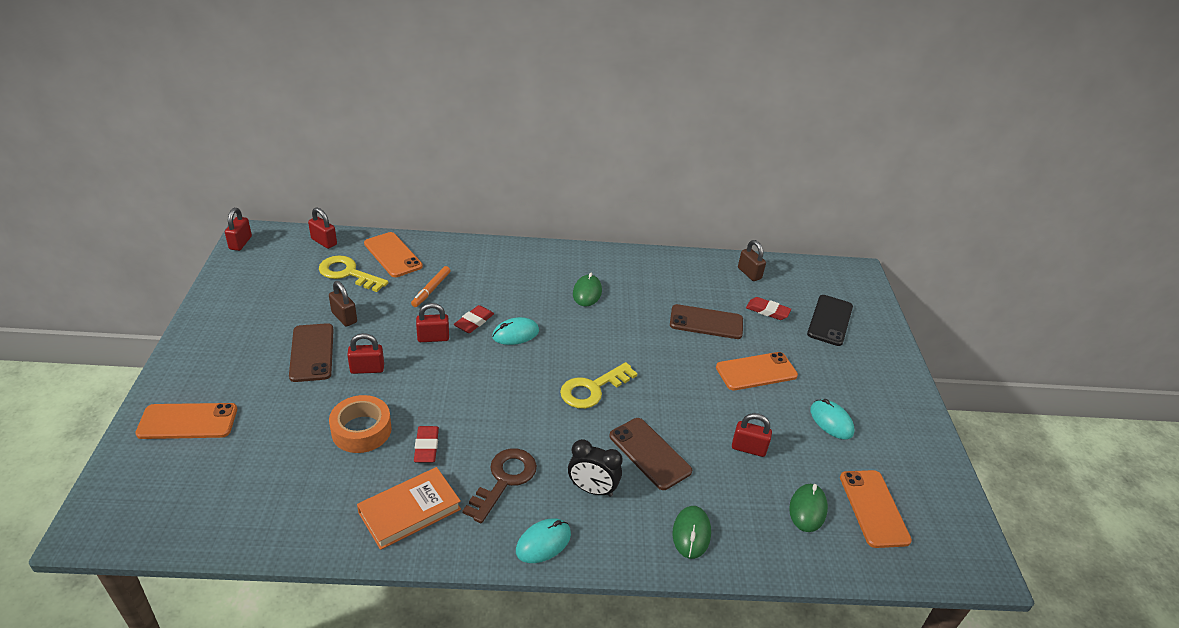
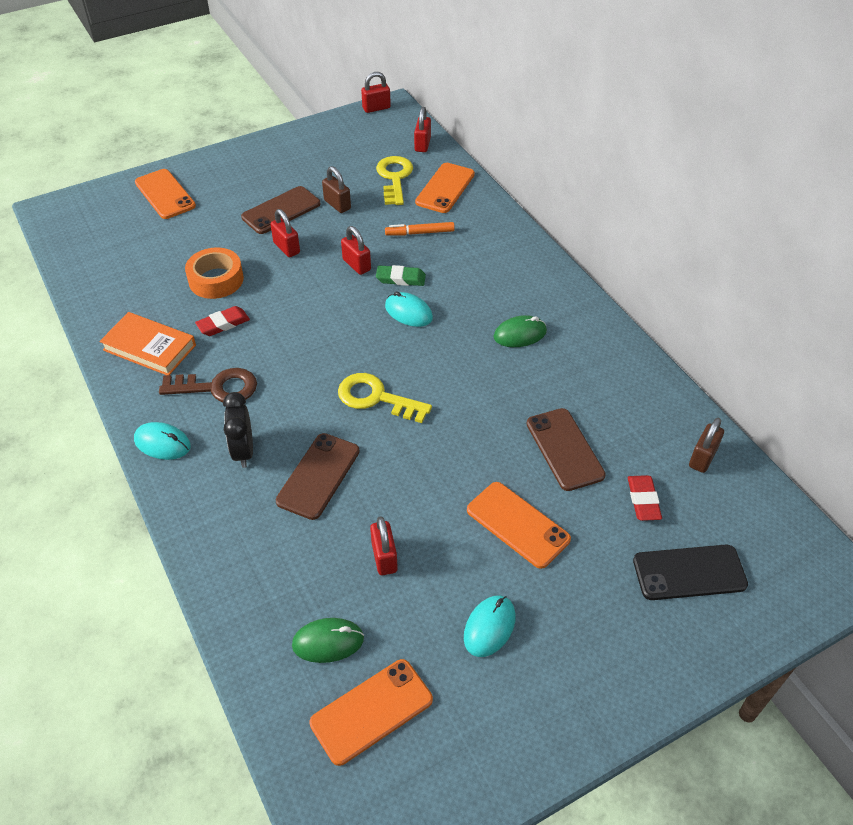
camera: 65 degrees right, 10 degrees up
brown padlock [329,281,357,327] -> brown padlock turned 60 degrees counterclockwise [322,166,351,213]
red eraser [454,305,494,333] -> green eraser [376,265,426,286]
green mouse [673,506,711,559] -> none

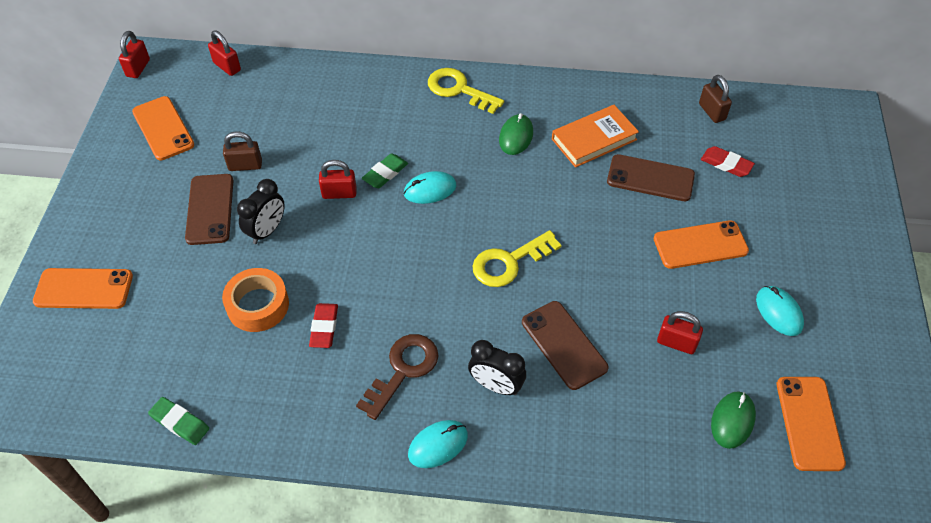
camera: 55 degrees left, 5 degrees up
orange book [99,312,196,375] -> orange book moved to [552,105,639,168]
red padlock [270,209,300,257] -> black clock [237,179,285,244]
yellow key [376,156,413,205] -> yellow key moved to [428,68,504,114]
orange marker [385,222,455,236] -> none
orange phone [415,163,475,213] -> orange phone moved to [132,96,194,160]
black phone [633,545,748,600] -> none
none -> green eraser [148,397,209,445]

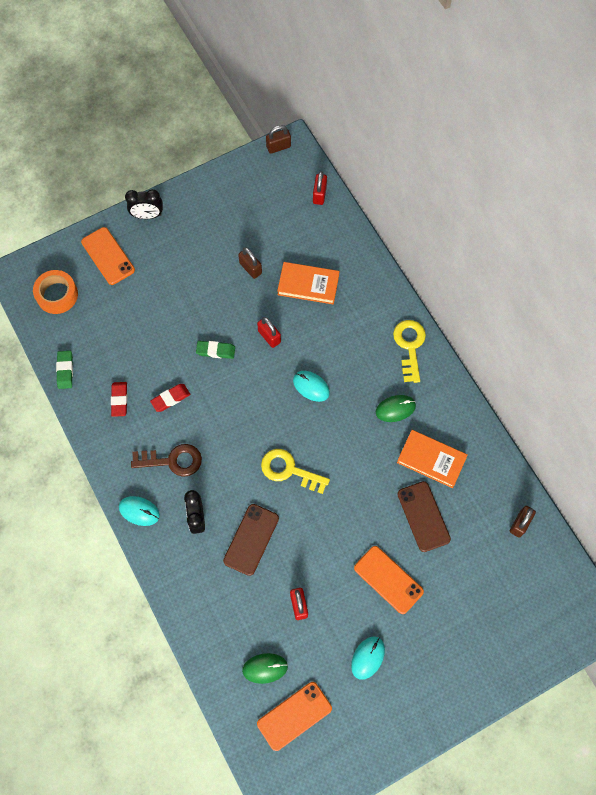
camera: 55 degrees right, 15 degrees up
red padlock [119,31,150,78] -> brown padlock [266,125,291,154]
orange phone [132,96,194,160] -> none
brown phone [185,174,234,245] -> none
orange tape [222,268,289,332] -> orange tape moved to [33,270,78,314]
black clock [237,179,285,244] -> black clock moved to [125,189,163,219]
green eraser [362,153,408,188] -> green eraser moved to [196,341,235,359]
red eraser [701,146,755,177] -> red eraser moved to [111,382,128,417]
none -> orange book [277,262,340,305]

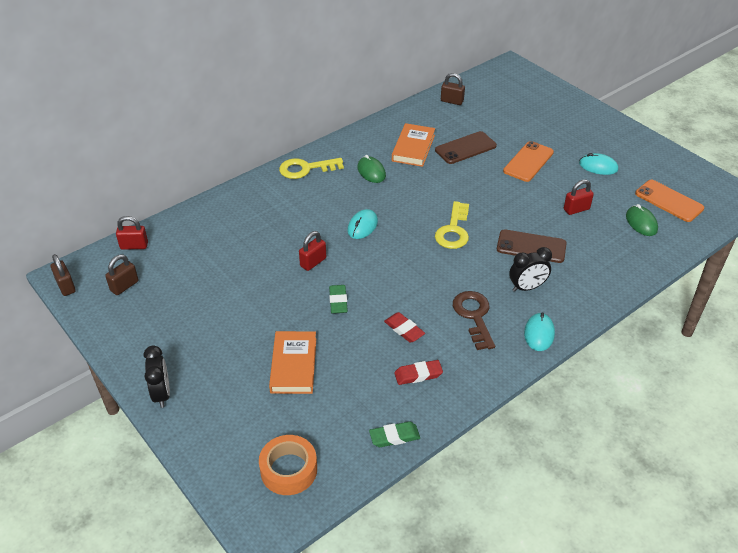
camera: 100 degrees left, 25 degrees down
orange phone [81,227,135,285] -> none
brown padlock [238,247,262,279] -> brown padlock moved to [105,254,138,295]
orange book [277,262,340,305] -> orange book moved to [269,331,316,394]

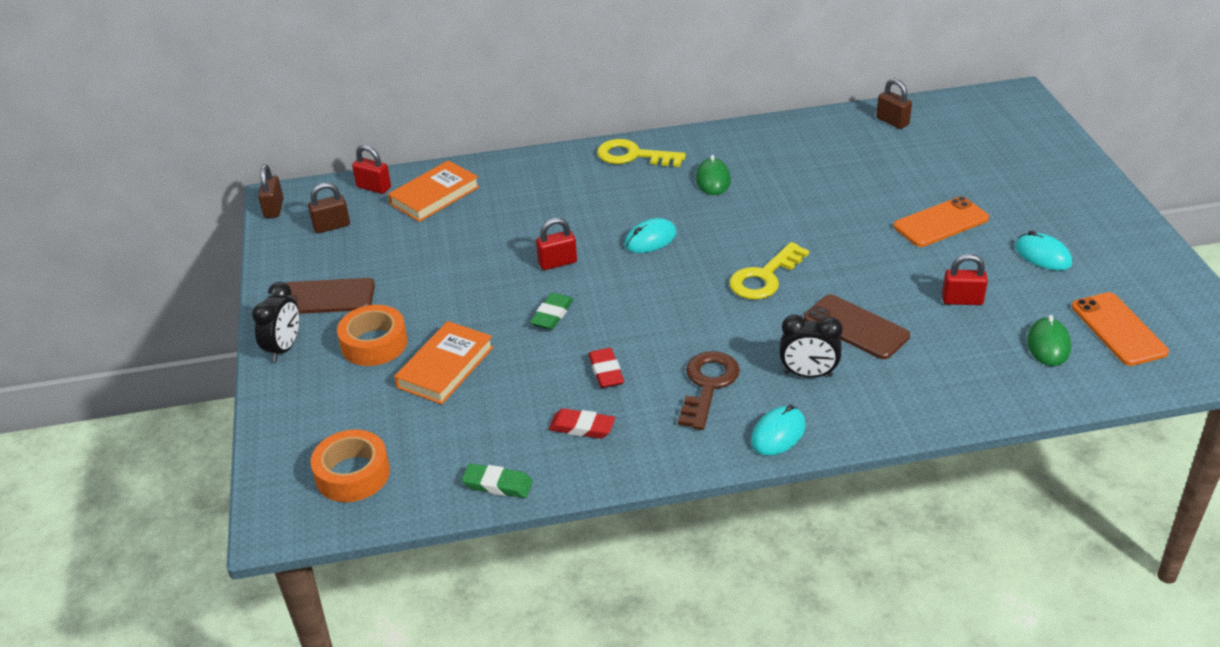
camera: 30 degrees right, 5 degrees down
orange book [392,123,435,167] -> orange book moved to [388,160,480,222]
brown phone [435,131,497,164] -> brown phone moved to [281,278,375,314]
none -> orange tape [337,305,408,366]

